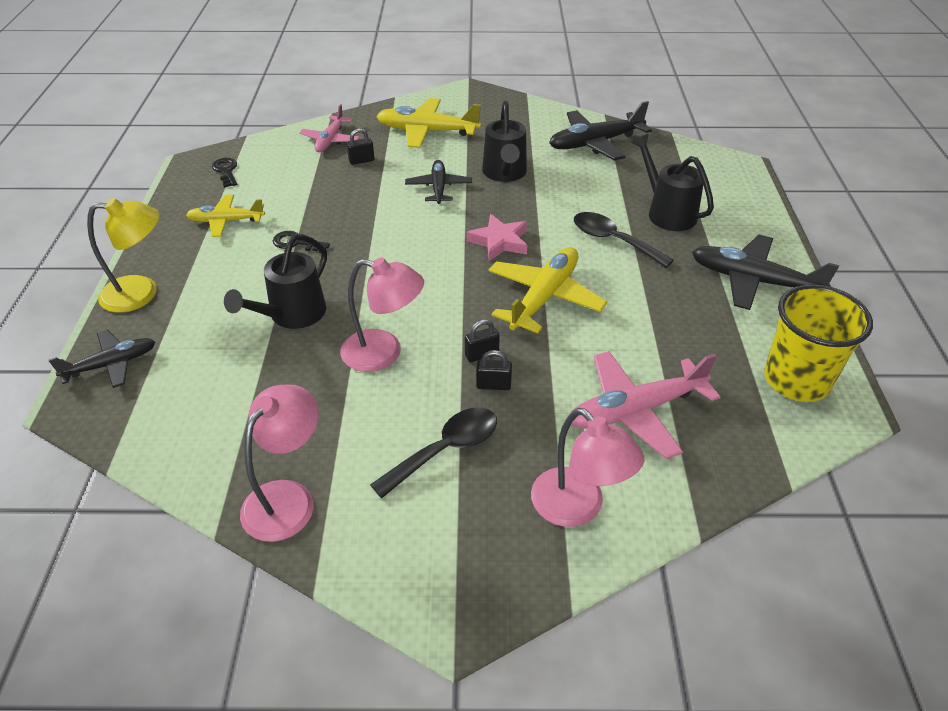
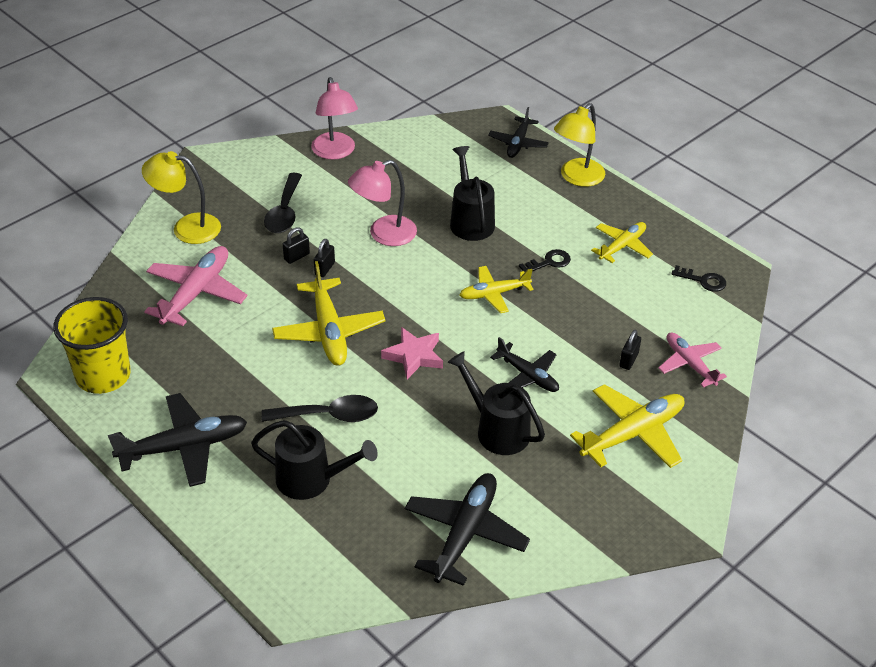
camera: 135 degrees right, 0 degrees up
pink lamp [531,408,644,527] -> yellow lamp [142,151,221,244]
none -> yellow plane [459,266,533,313]

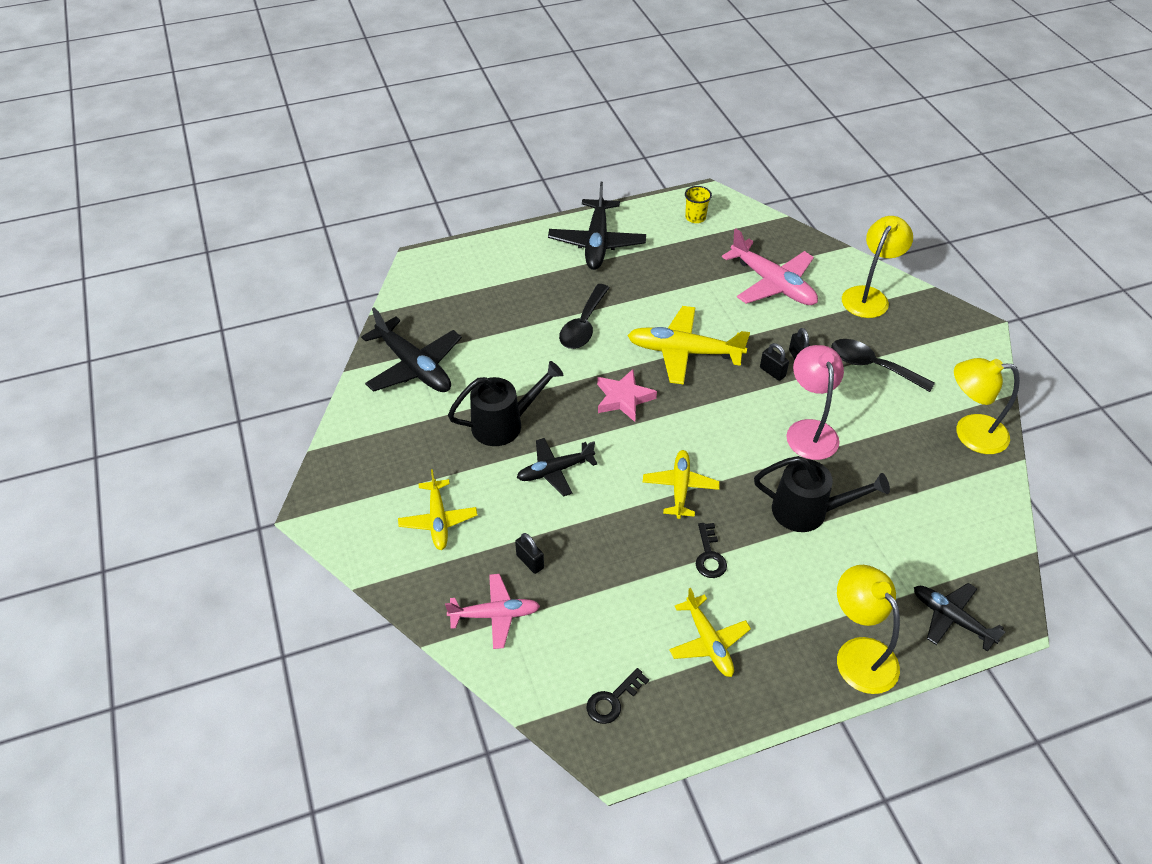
camera: 115 degrees right, 5 degrees up
yellow cup [53,297,131,394] -> yellow cup [685,186,712,223], size x0.47
black watering can [251,420,378,500] -> none
pink lamp [311,77,358,160] -> yellow lamp [954,358,1020,454]
yellow plane [570,384,685,468] -> yellow plane [398,469,477,550], size x0.63

